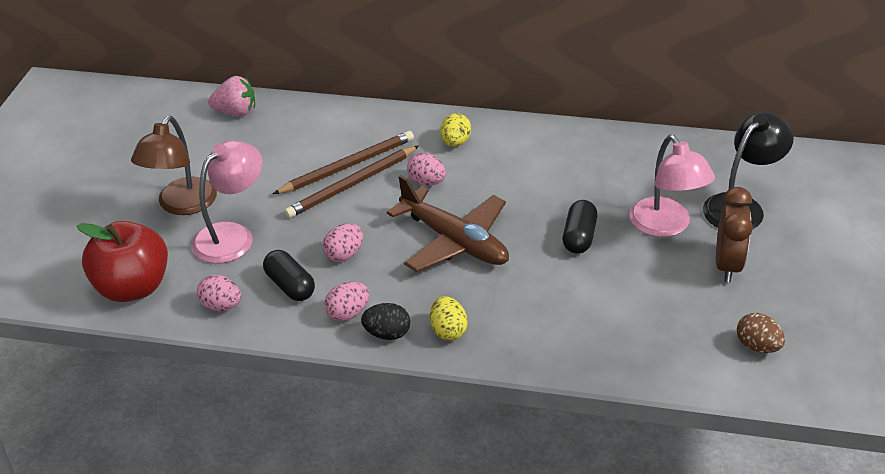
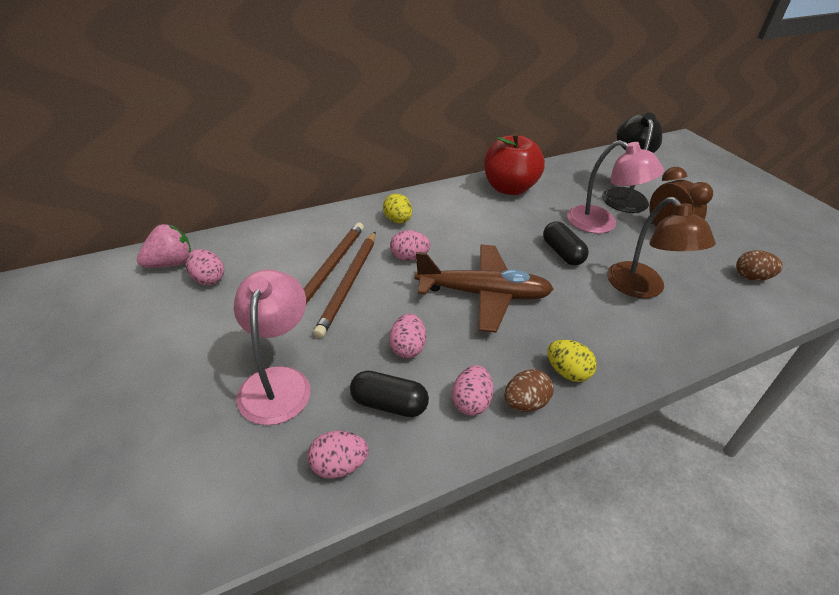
camera: 40 degrees left, 0 degrees up
red apple [77,221,168,302] -> red apple moved to [484,132,545,195]
brown lamp [131,116,217,215] -> brown lamp moved to [607,197,716,298]
black egg [361,303,410,340] -> brown egg [505,369,554,412]
none -> pink egg [185,249,224,285]

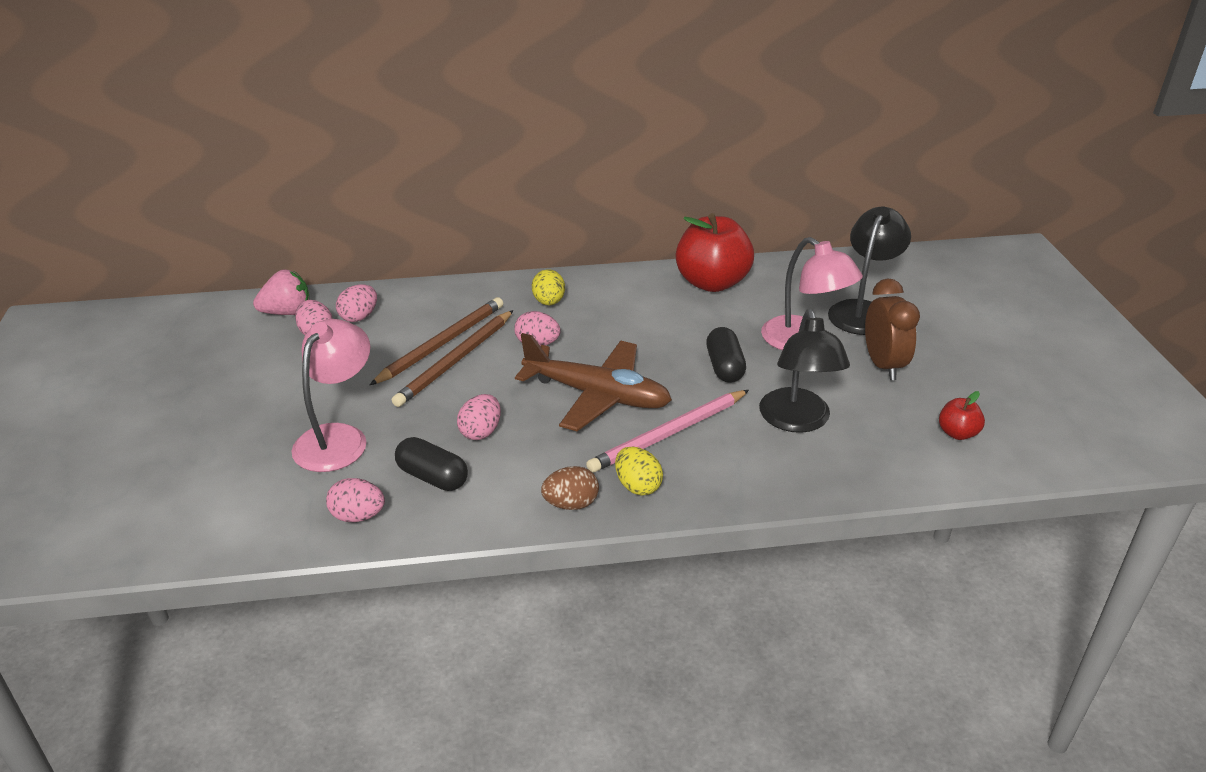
camera: 20 degrees right, 5 degrees down
pink egg [452,365,493,416] -> pink egg moved to [336,284,377,322]
brown lamp [607,197,716,298] -> black lamp [759,309,850,433]
brown egg [736,250,783,281] -> red apple [939,391,985,440]
none -> pink pencil [586,390,749,473]

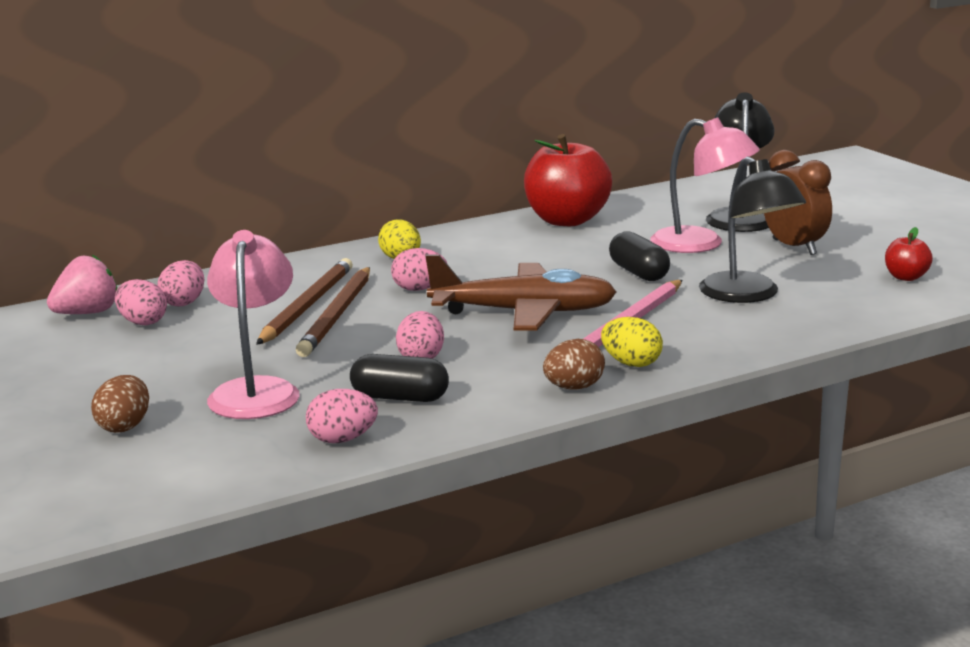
camera: 20 degrees left, 15 degrees down
none -> brown egg [91,375,149,433]

